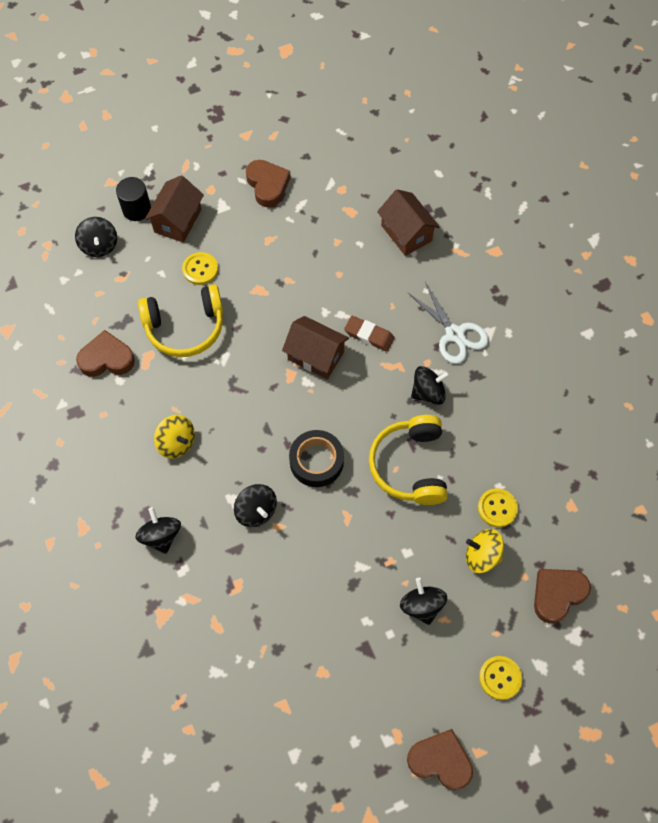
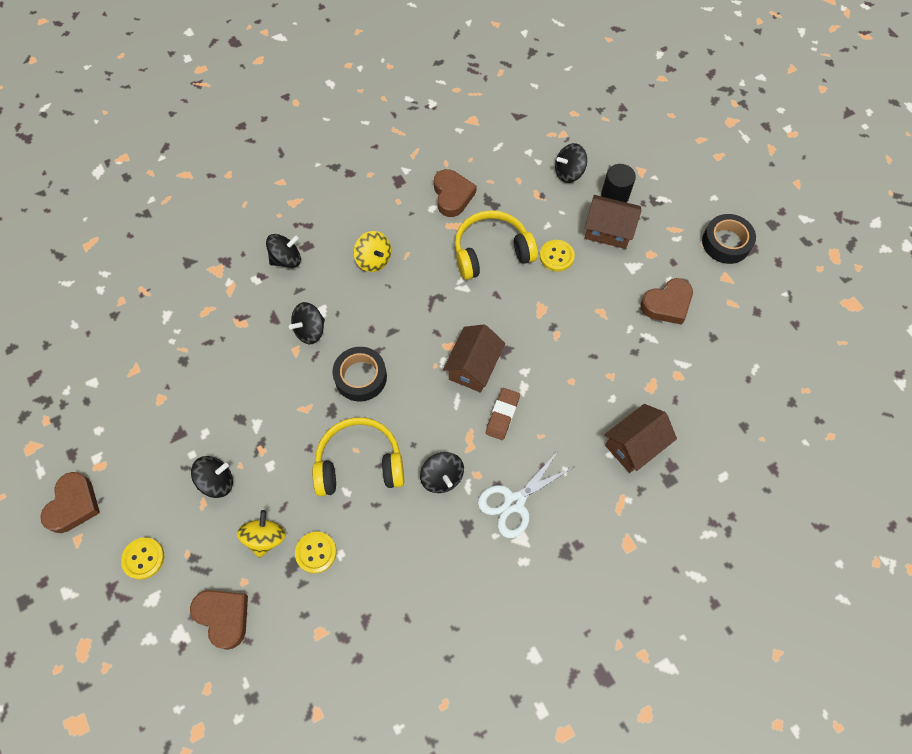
camera: 85 degrees right, 0 degrees up
yellow headphones [138,285,223,357] -> yellow headphones turned 90 degrees clockwise [455,210,538,280]
yellow spinning top [154,415,195,459] -> yellow spinning top turned 75 degrees counterclockwise [354,231,391,272]
none -> black tape [702,214,756,264]

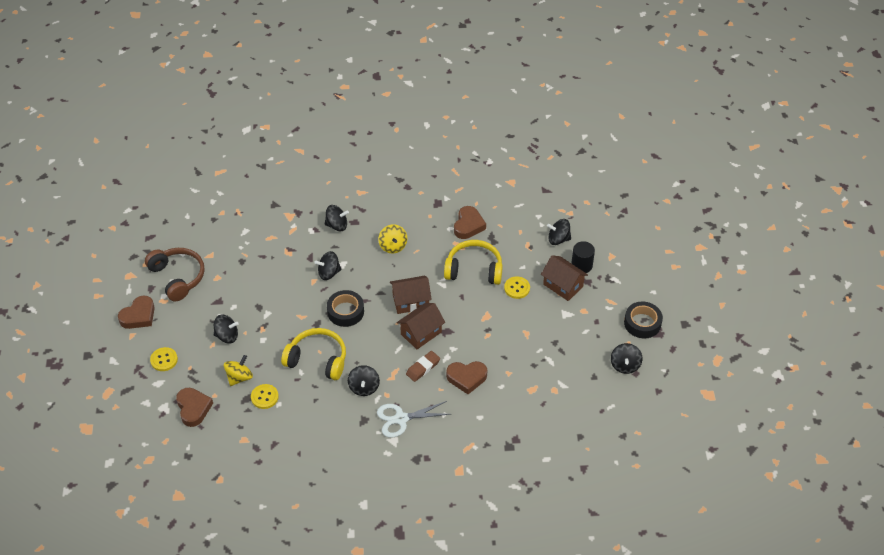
camera: 25 degrees right, 15 degrees down
brown house [604,404,677,473] -> brown house moved to [390,276,432,314]
brown heart [641,278,693,325] -> brown heart moved to [446,361,487,394]
none -> brown headphones [145,248,205,301]
none -> black spinning top [611,343,642,374]

